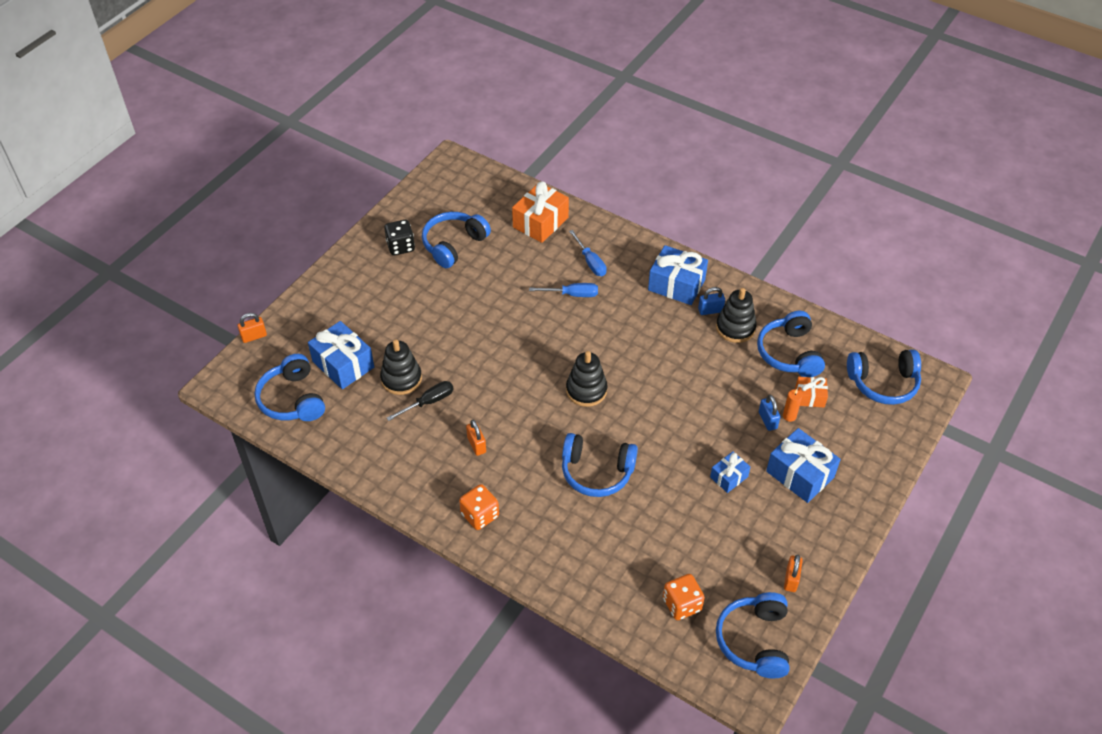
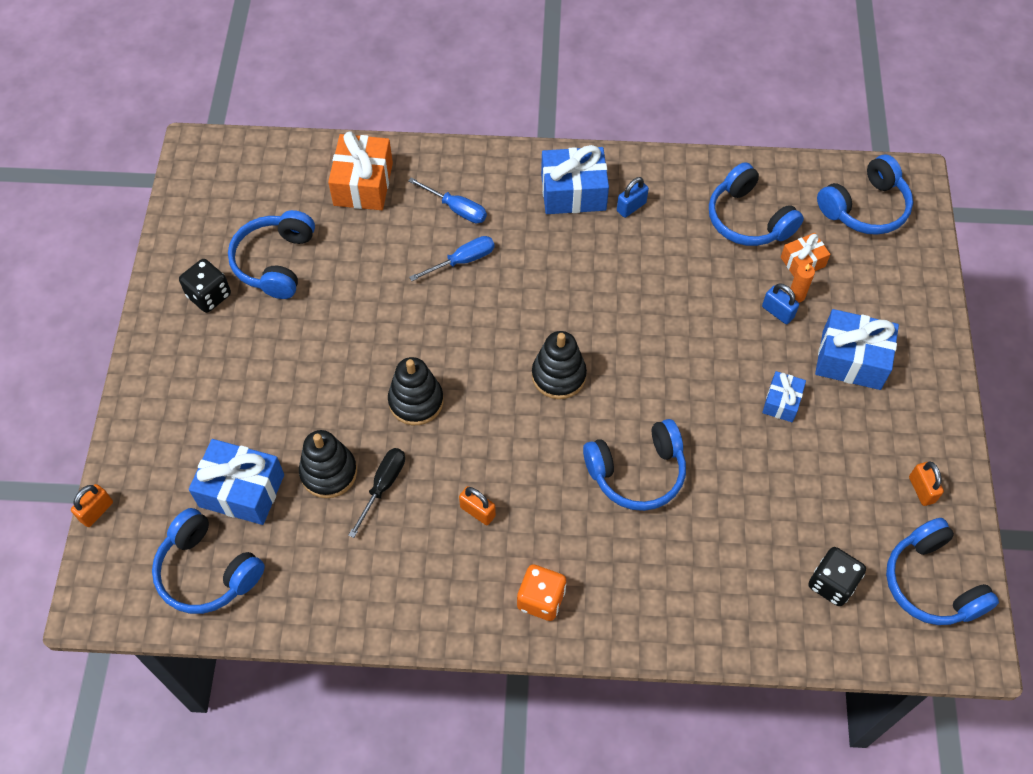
camera: 30 degrees left, 10 degrees up
orange dice [663,574,705,620] -> black dice [808,547,866,606]
black stacking toy [716,288,757,343] -> black stacking toy moved to [388,357,444,425]

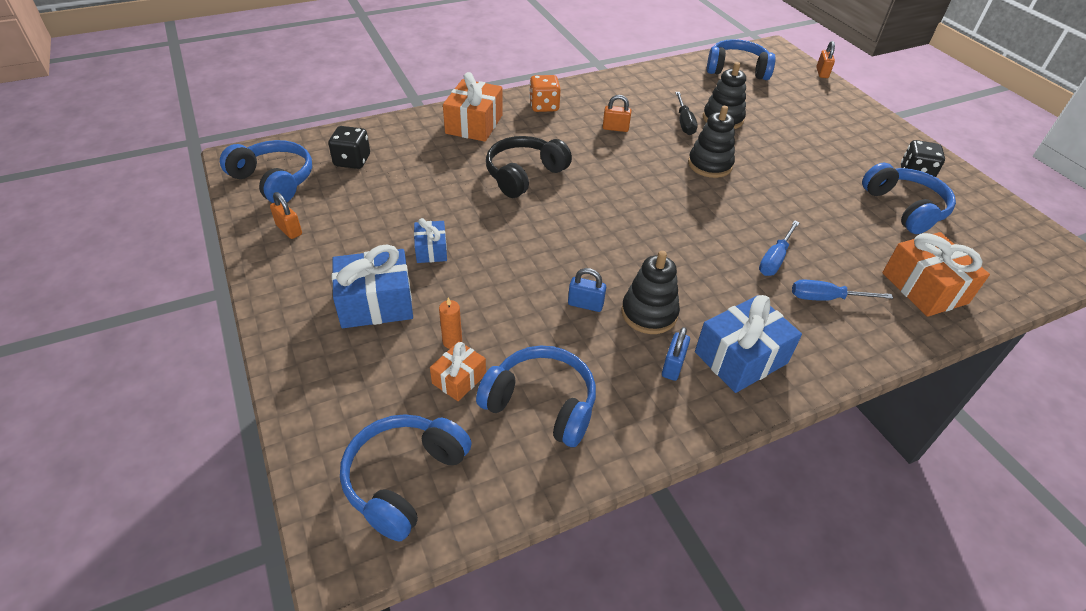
camera: 150 degrees right, 15 degrees down
blue gift [189,439,284,525] -> none
black stacking toy [532,331,587,399] -> black stacking toy moved to [621,251,680,334]
blue headphones [583,419,686,511] -> black headphones [486,136,572,198]
blue padlock [762,283,799,324] -> blue padlock moved to [568,268,606,312]
none -> orange gift [443,72,503,142]

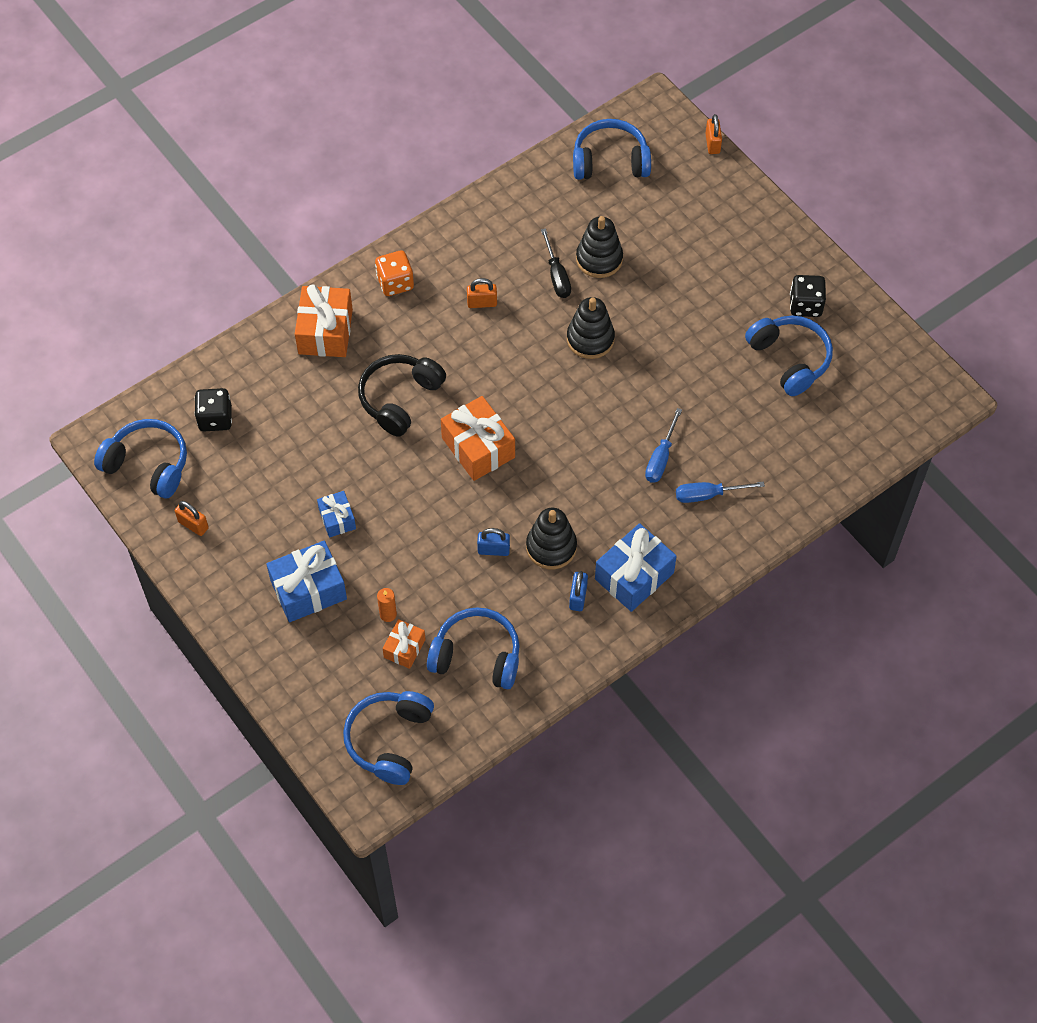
camera: 10 degrees left, 15 degrees up
orange gift [882,232,990,317] -> orange gift moved to [441,396,515,481]

